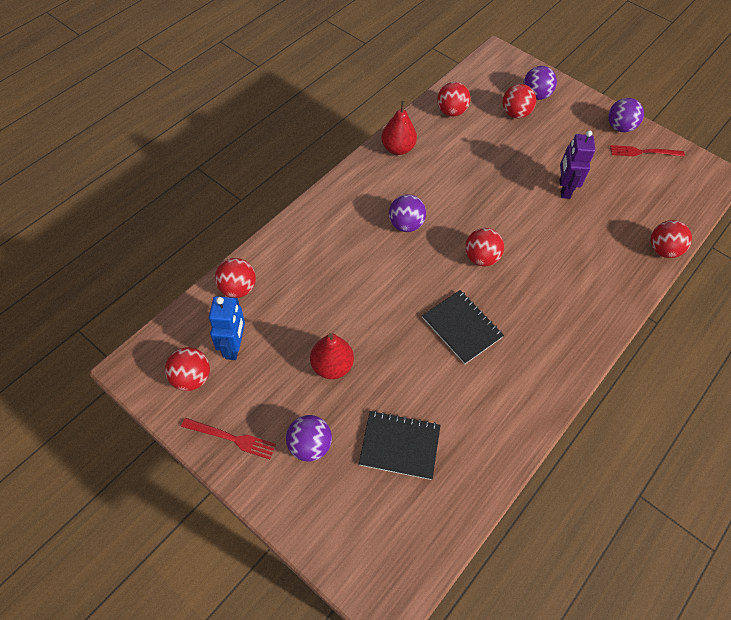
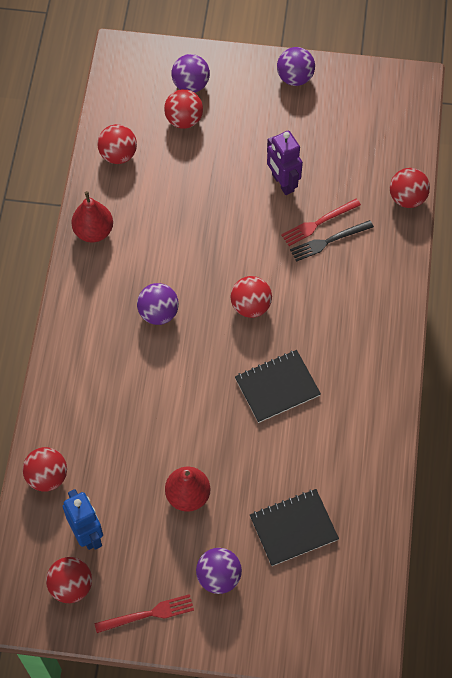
camera: 30 degrees left, 5 degrees up
black notebook [422,290,504,364] -> black notebook turned 45 degrees counterclockwise [235,350,321,423]
red fork [610,145,685,157] -> red fork moved to [281,199,361,246]
none -> black fork [290,220,374,262]

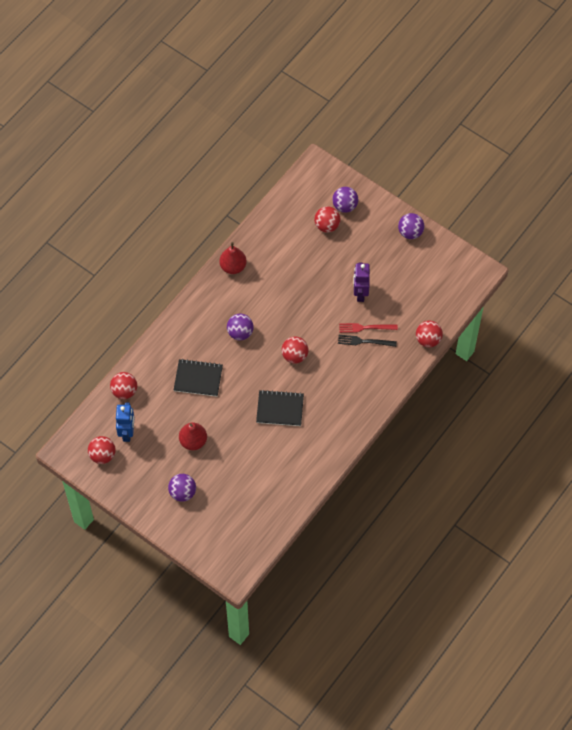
camera: 30 degrees right, 0 degrees up
red fork [94,594,194,633] -> none
red ball [97,124,137,164] -> none
black notebook [250,489,339,566] -> black notebook moved to [174,359,223,397]

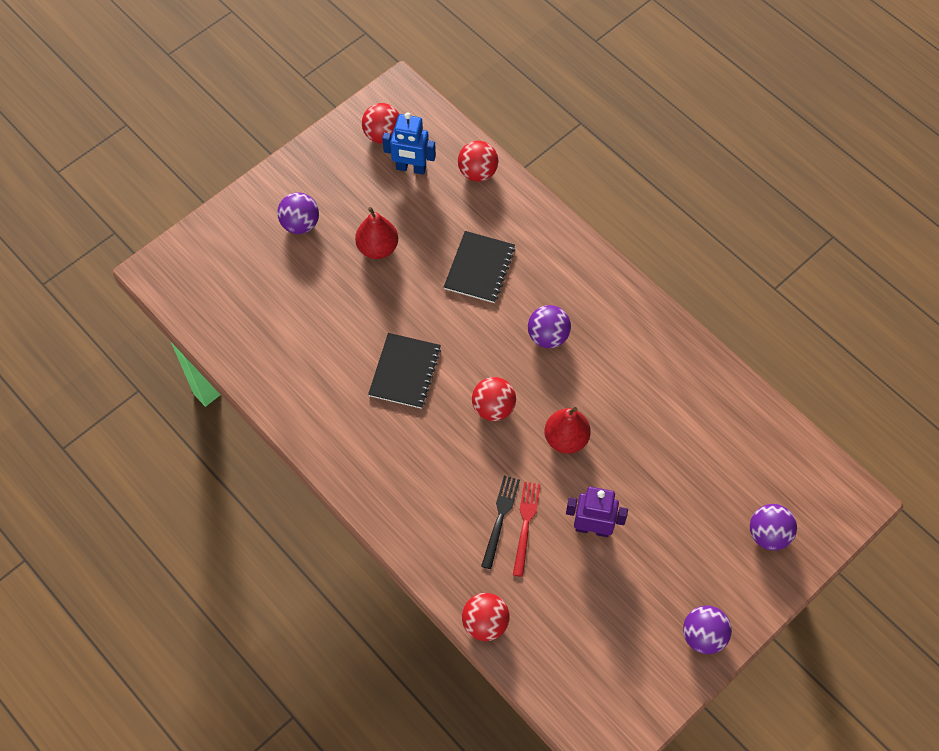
camera: 100 degrees right, 0 degrees up
red pear [219,242,247,274] -> red pear moved to [545,407,591,454]
red ball [314,206,340,233] -> none

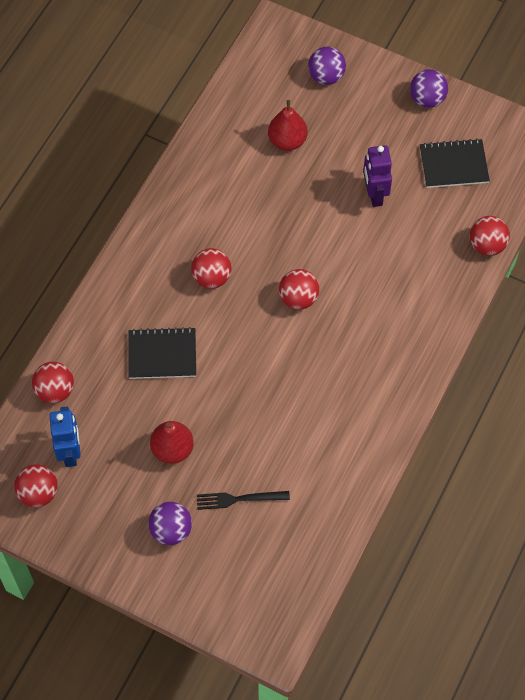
camera: 110 degrees left, 0 degrees up
black notebook [368,333,441,409] -> black notebook moved to [420,139,490,188]
black fork [481,476,520,569] -> black fork moved to [197,491,290,510]
red fork [513,482,541,577] -> none
purple ball [528,305,571,348] -> red ball [191,248,232,289]
red pear [545,407,591,454] -> red pear moved to [268,100,308,151]

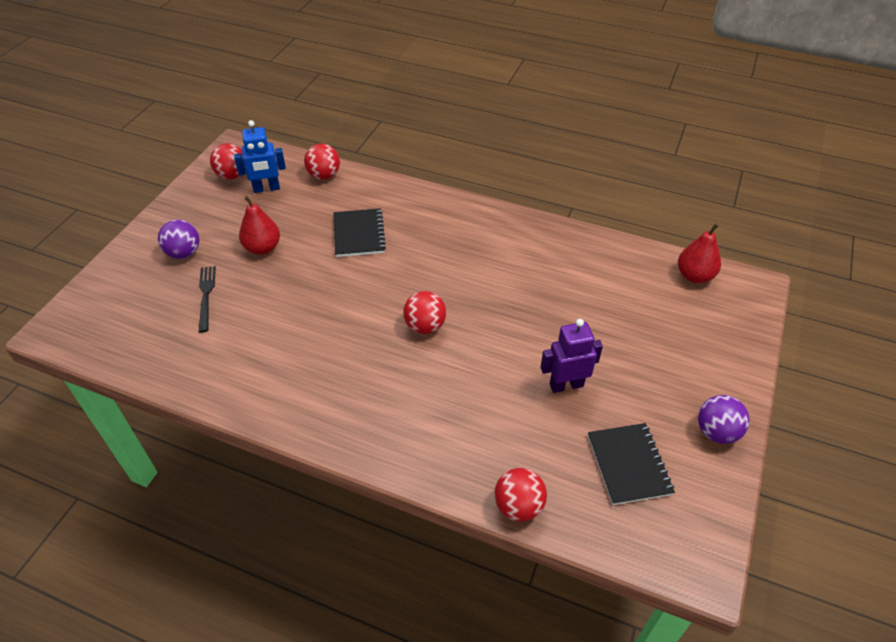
camera: 85 degrees right, 15 degrees down
red ball [191,248,232,289] -> none
red pear [268,100,308,151] -> red pear moved to [678,223,721,283]
purple ball [308,47,346,85] -> none

